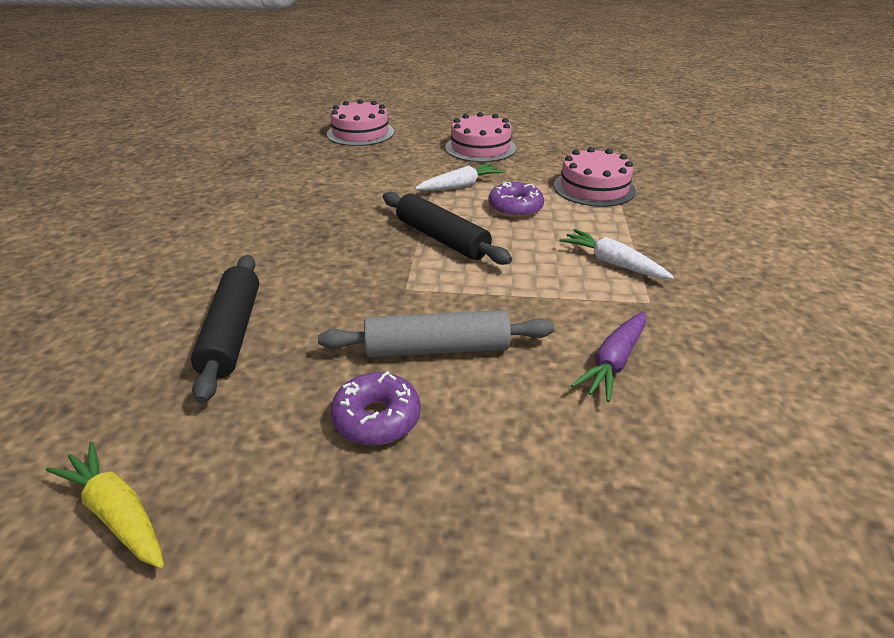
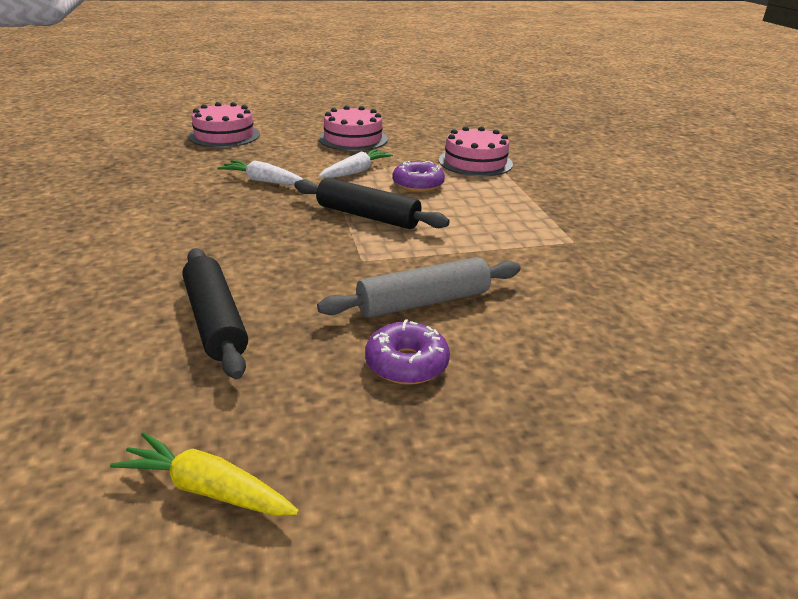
camera: 20 degrees left, 5 degrees down
white carrot [559,229,674,279] -> white carrot moved to [217,160,303,185]
purple carrot [571,312,646,402] -> none

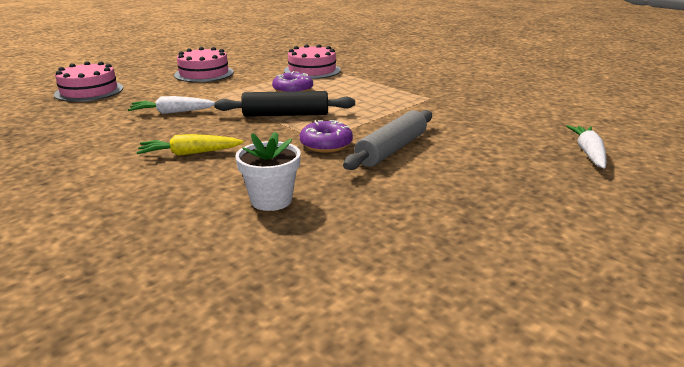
camera: 30 degrees left, 5 degrees down
yellow carrot [110,432,299,516] -> yellow carrot moved to [136,134,244,156]
black rolling pin [182,248,248,379] -> white flower pot [235,132,301,211]
white carrot [318,149,393,178] -> white carrot moved to [566,125,607,169]
purple donut [365,319,450,385] -> purple donut moved to [300,120,353,153]

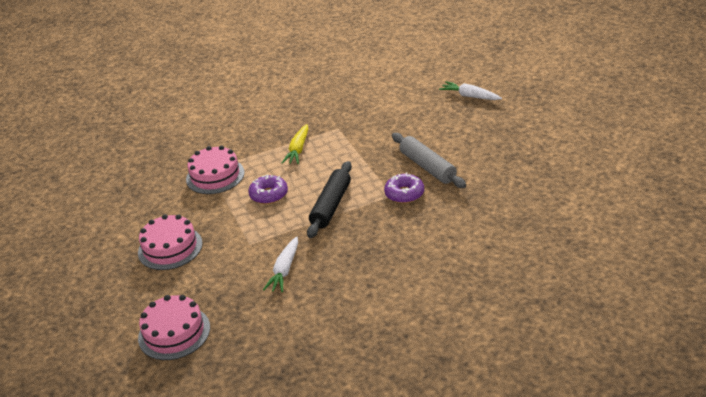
camera: 65 degrees left, 10 degrees up
yellow carrot [136,134,244,156] -> yellow carrot moved to [282,124,308,164]
white flower pot [235,132,301,211] -> none

